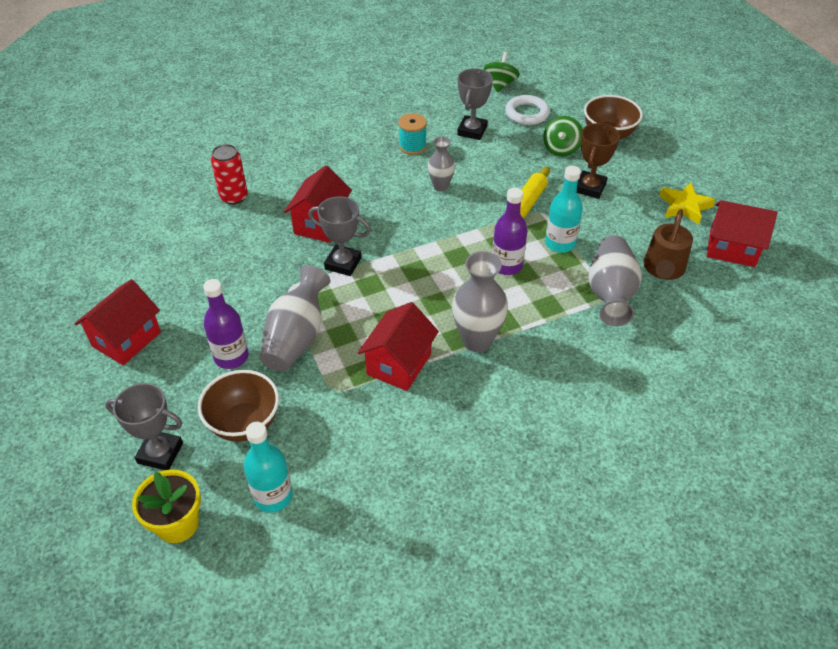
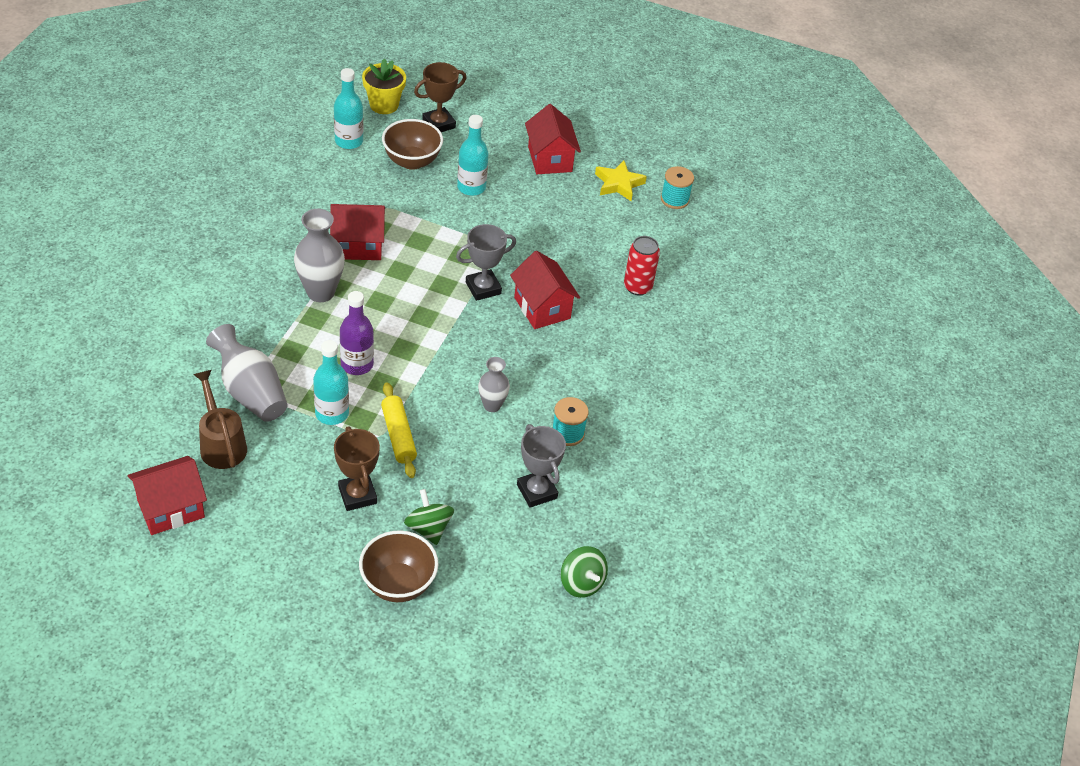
camera: 130 degrees right, 0 degrees up
grey trophy [105,383,183,470] -> brown trophy [414,62,466,132]
purple bottle [203,279,249,369] -> turquoise bottle [457,115,489,196]
grey vase [260,265,330,372] -> none
red house [358,302,439,391] -> red house turned 75 degrees counterclockwise [330,204,385,260]
white ring [505,95,550,125] -> none
yellow star [660,182,716,225] -> yellow star moved to [595,160,647,201]
none -> turquoise spool [661,166,694,209]

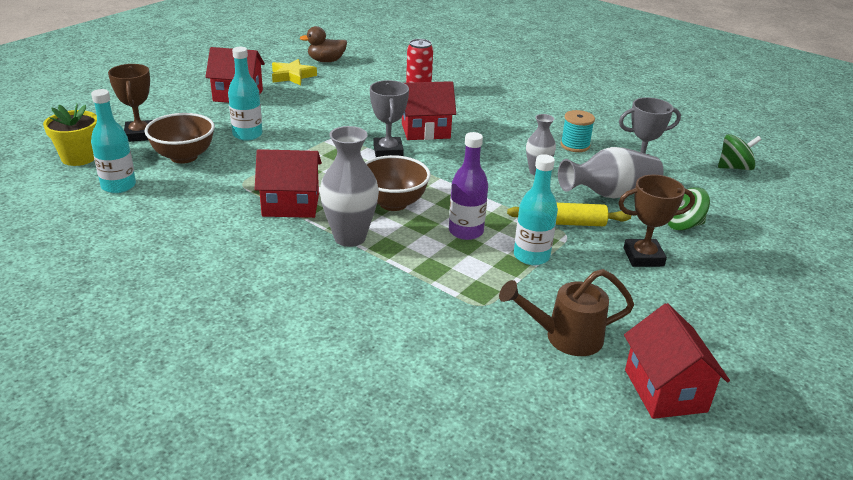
camera: 70 degrees left, 15 degrees down
grey vase [206,324,287,422] -> grey vase moved to [558,147,664,198]
red house [330,204,385,260] -> red house turned 75 degrees clockwise [255,149,322,218]
brown bowl [359,530,438,602] -> brown bowl moved to [365,155,431,211]
turquoise spool [661,166,694,209] -> brown duck [300,26,347,62]

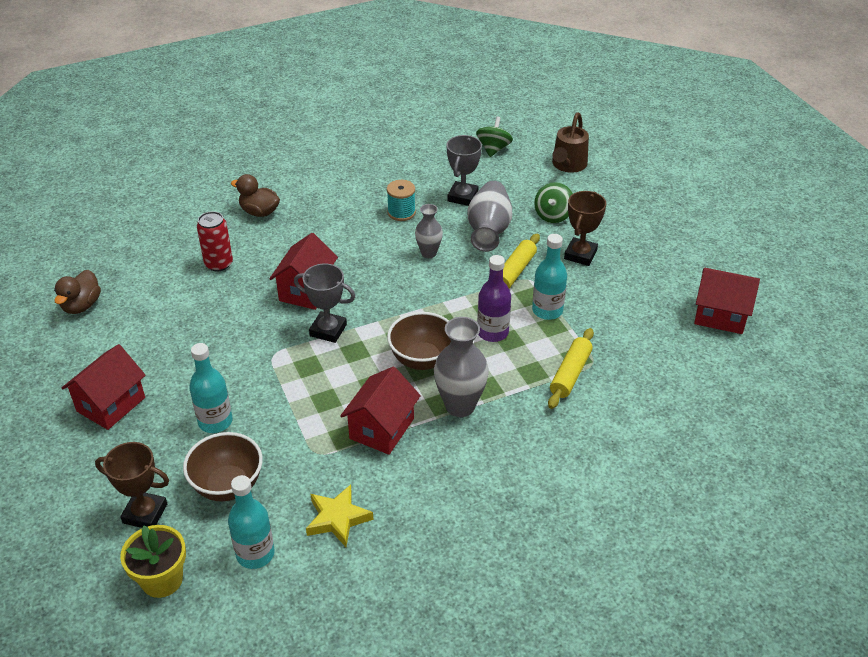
camera: 60 degrees left, 10 degrees up
yellow star [272,59,317,85] -> yellow star moved to [306,485,374,547]
brown watering can [499,269,634,356] -> brown watering can moved to [552,112,589,173]
none -> brown duck [231,174,280,217]
none -> yellow rolling pin [548,328,594,409]

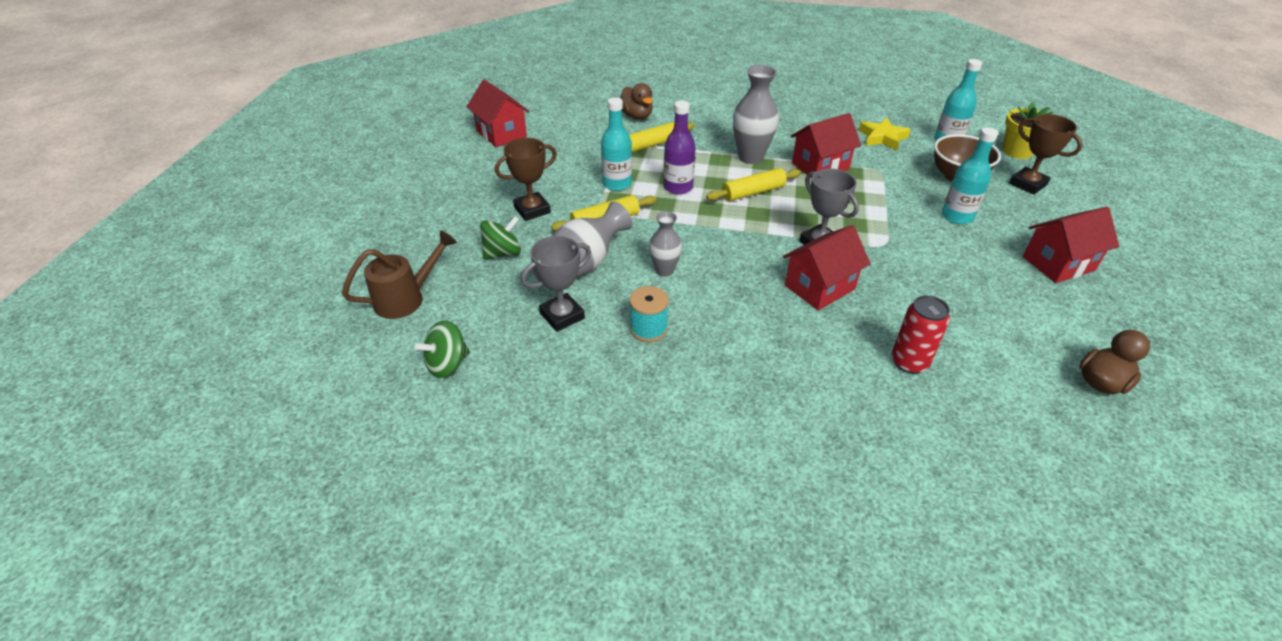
camera: 145 degrees left, 0 degrees up
brown duck [231,174,280,217] -> brown duck moved to [620,83,653,119]
brown bowl [387,312,451,370] -> yellow rolling pin [706,168,801,201]

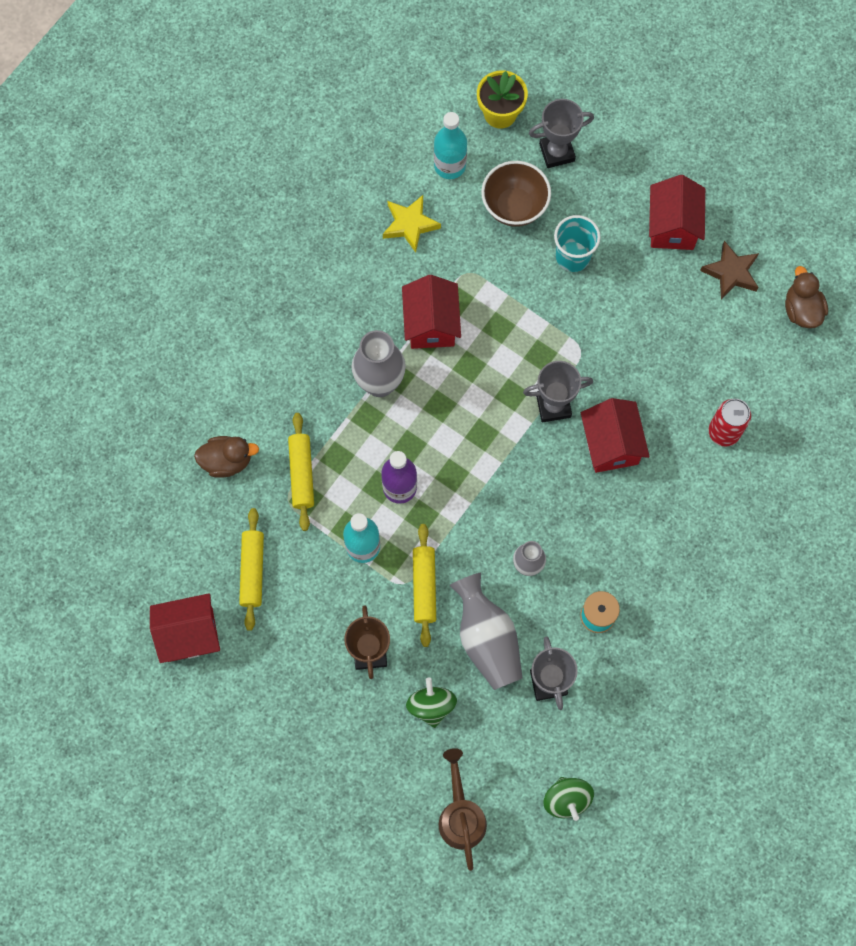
camera: 65 degrees left, 30 degrees up
yellow rolling pin [706,168,801,201] -> yellow rolling pin moved to [239,508,264,631]
turquoise bottle [942,127,998,224] -> turquoise cup [554,215,601,272]
brown trophy [1009,114,1083,194] -> grey trophy [529,99,594,168]
none -> brown star [700,241,759,300]

